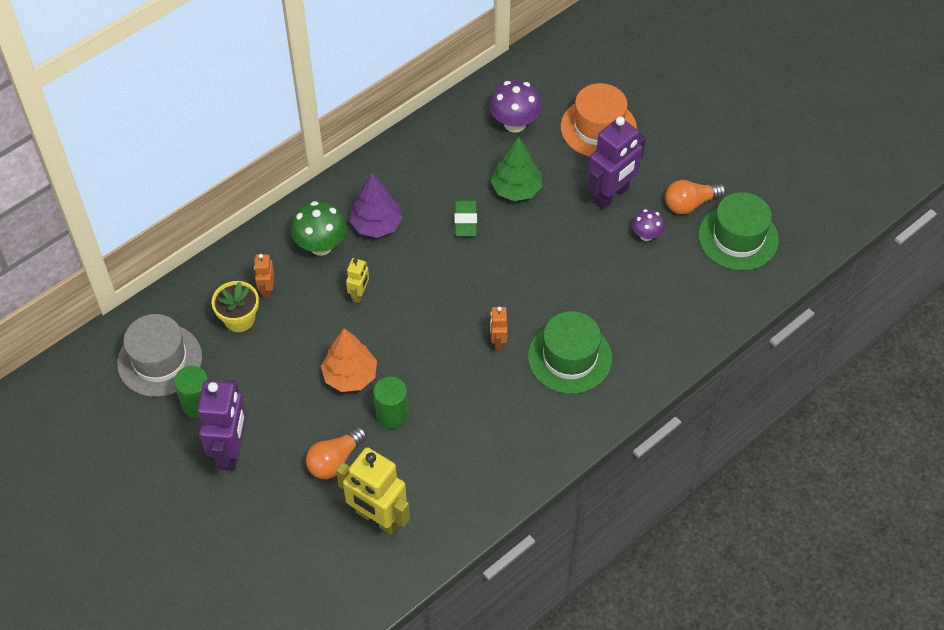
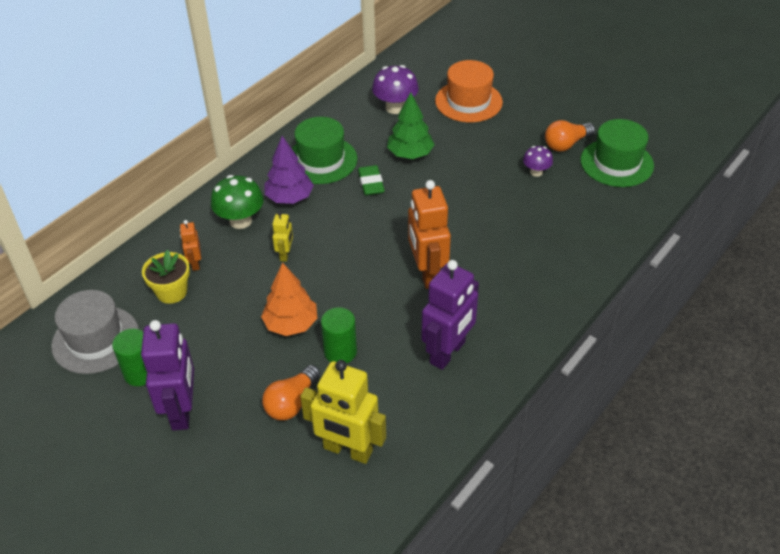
camera: 10 degrees left, 10 degrees down
orange robot [490,307,508,350] -> orange robot [408,180,451,289], size x2.03
green hat [528,311,612,394] -> green hat moved to [292,117,357,184]
purple robot [588,117,646,210] -> purple robot moved to [421,260,479,370]

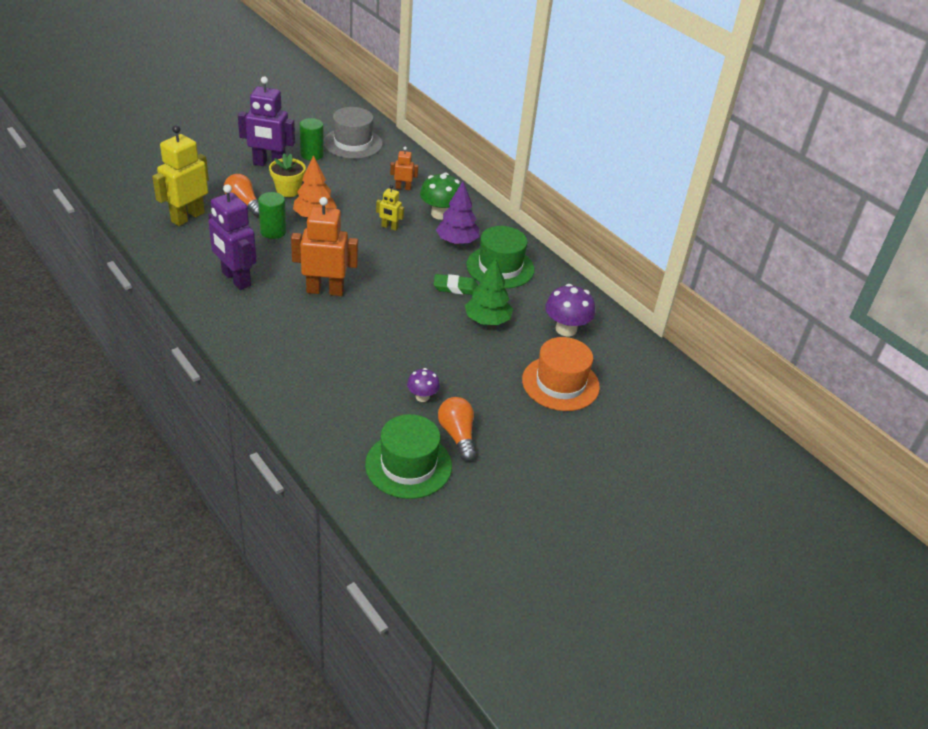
camera: 100 degrees right, 5 degrees down
yellow flower pot [142,250,190,304] -> yellow flower pot moved to [269,153,306,197]

